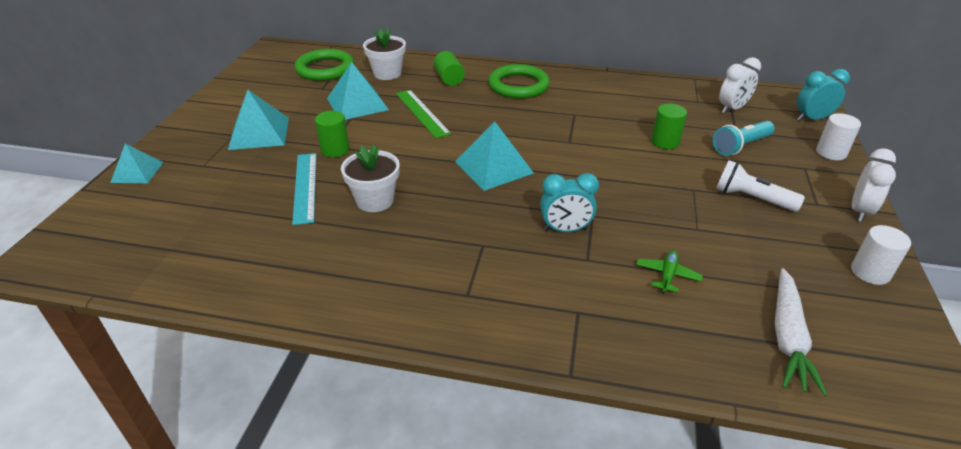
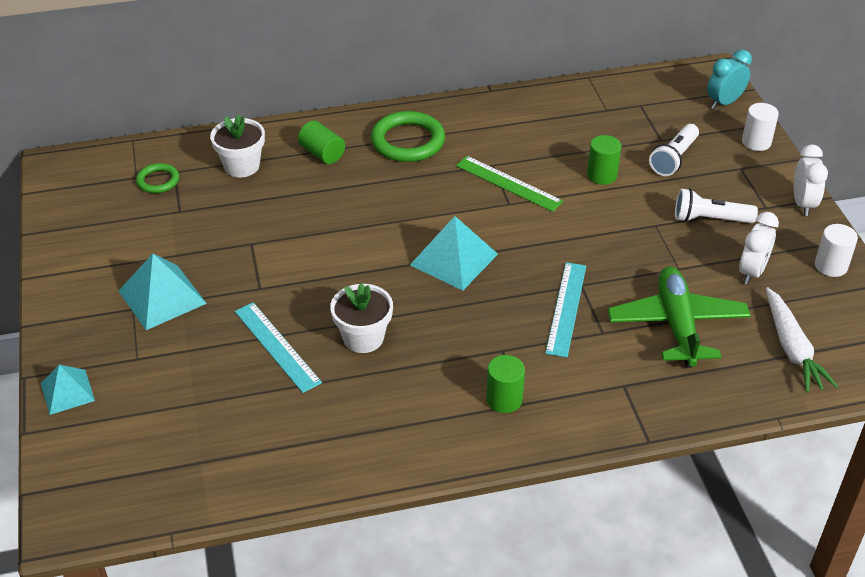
camera: 25 degrees left, 5 degrees up
green ring [295,49,354,81] -> green ring [136,163,179,193], size x0.56
green cylinder [315,111,350,157] -> green cylinder moved to [486,355,525,413]
turquoise pyramid [327,62,389,120] -> none
green ruler [396,90,451,138] -> green ruler moved to [456,156,563,212]
turquoise clock [540,173,599,232] -> turquoise ruler [545,262,586,357]
green plane [636,250,703,293] -> green plane [608,266,751,368], size x2.31
turquoise flashlight [713,121,775,156] -> white flashlight [649,124,699,176]
white clock [719,57,761,114] -> white clock moved to [739,212,779,284]

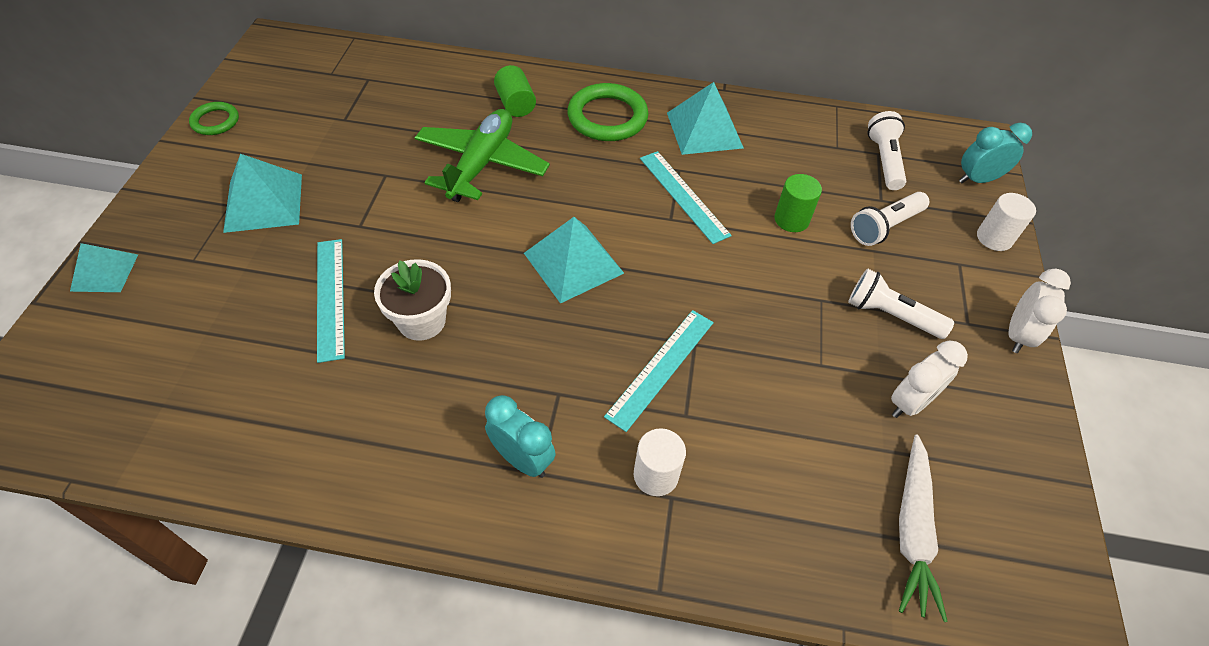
camera: 20 degrees right, 10 degrees up
green ring [136,163,179,193] -> green ring moved to [189,102,239,135]
white flower pot [210,114,265,178] -> none
green ruler [456,156,563,212] -> turquoise ruler [640,151,732,244]
green cylinder [486,355,525,413] -> turquoise clock [485,395,556,478]
green plane [608,266,751,368] -> green plane moved to [415,109,550,202]
white cylinder [815,224,858,277] -> white cylinder moved to [634,428,686,496]
none -> turquoise pyramid [667,82,744,155]
none -> white flashlight [868,111,906,190]

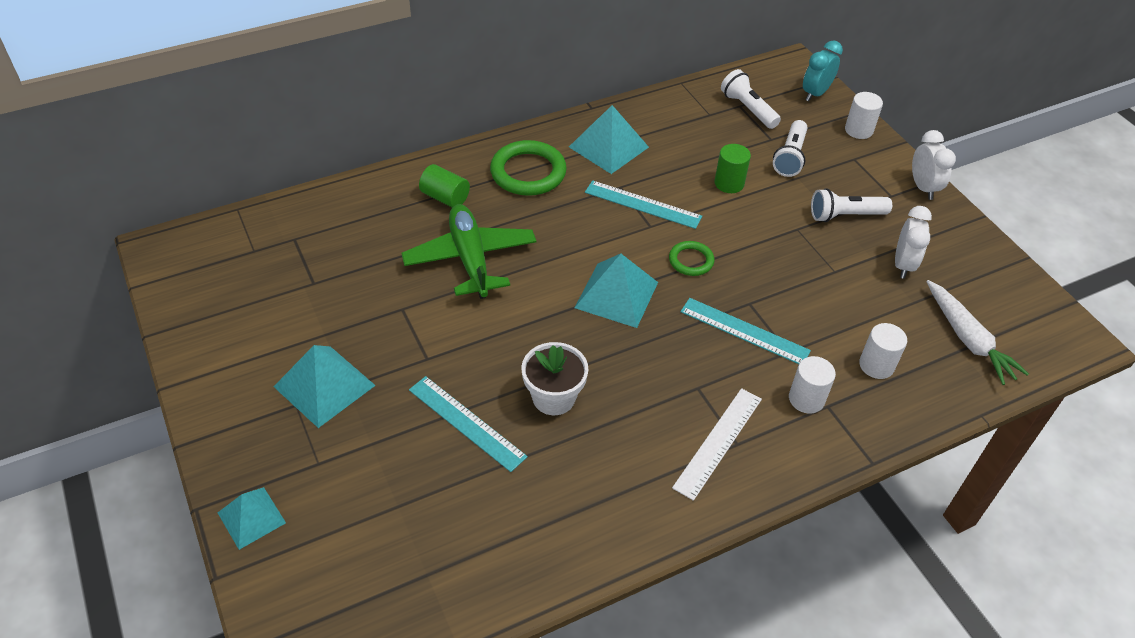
camera: 35 degrees left, 5 degrees down
green ring [189,102,239,135] -> green ring moved to [669,241,715,276]
turquoise clock [485,395,556,478] -> white ruler [672,388,762,501]
turquoise ruler [604,310,714,432] -> turquoise ruler turned 60 degrees counterclockwise [680,298,811,364]
none -> white cylinder [859,323,907,379]

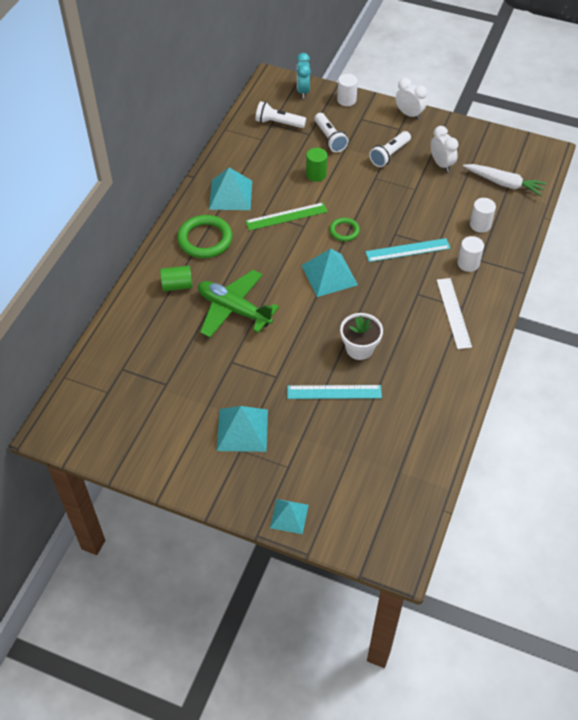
camera: 40 degrees left, 5 degrees up
turquoise ruler [585,180,702,229] -> green ruler [245,202,328,231]

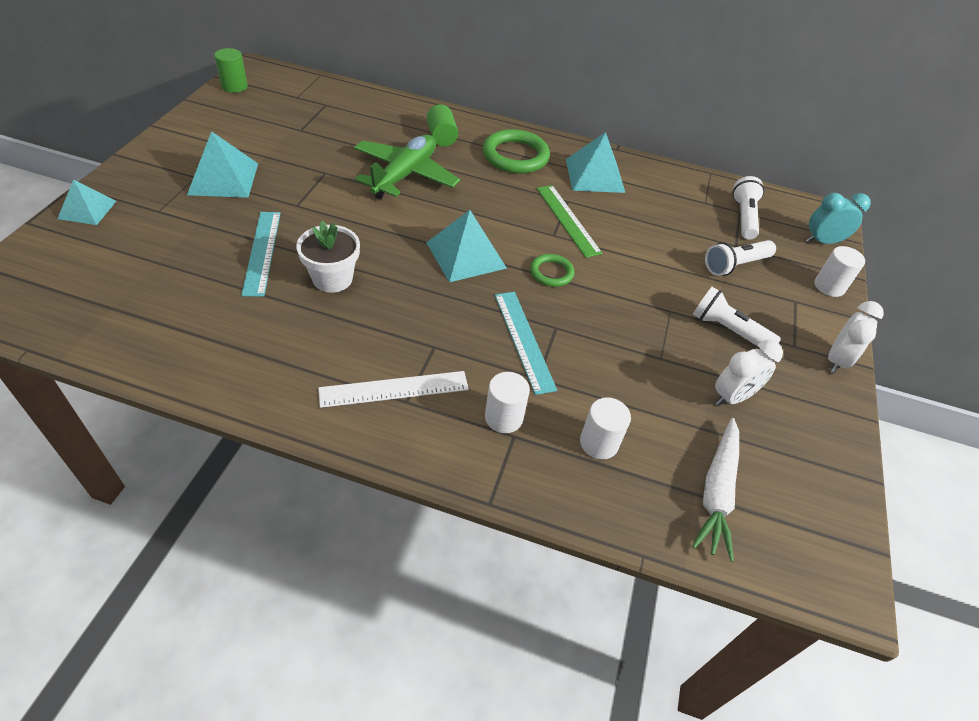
camera: 80 degrees right, 5 degrees down
green cylinder [306,148,327,182] -> green cylinder moved to [214,48,248,93]

